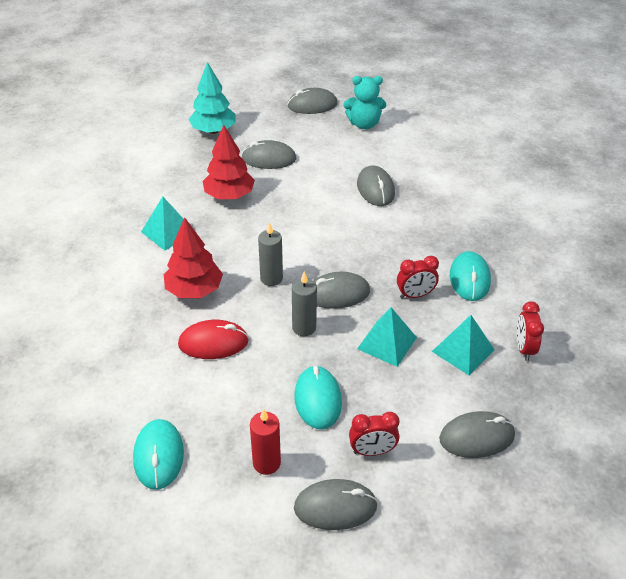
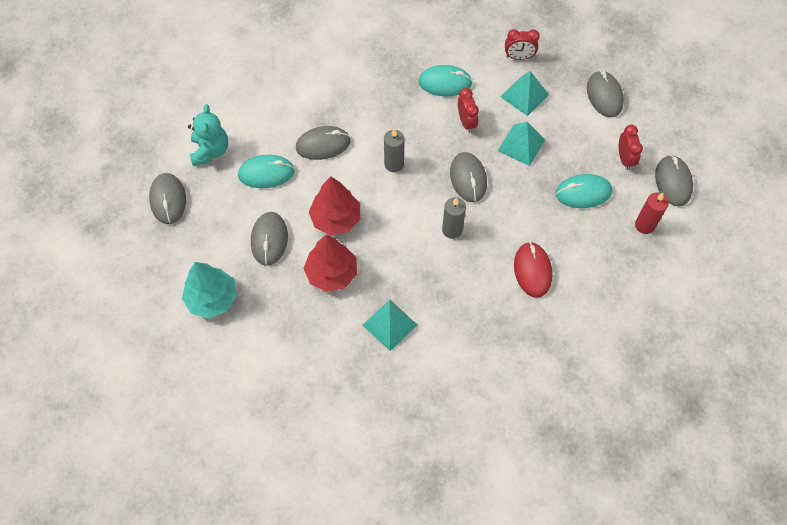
camera: 90 degrees left, 20 degrees up
turquoise mouse [133,419,184,490] -> turquoise mouse moved to [238,155,295,188]
red tree [164,217,223,298] -> red tree moved to [309,176,360,235]
grey candle [292,272,317,336] -> grey candle moved to [384,129,405,172]

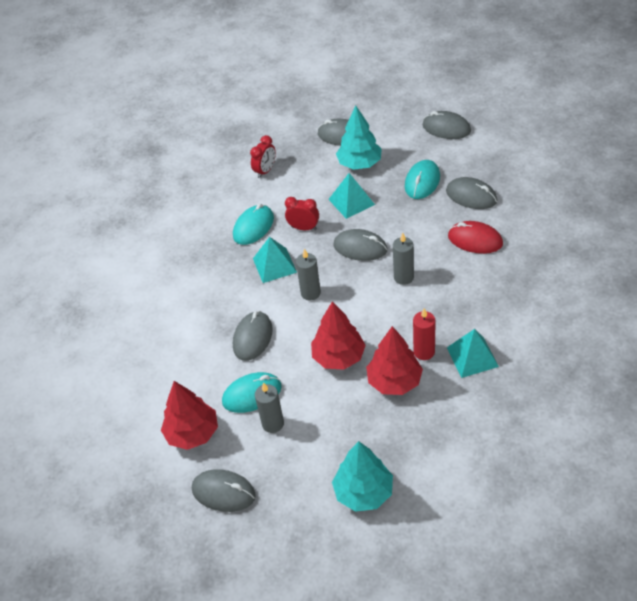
camera: 55 degrees left, 15 degrees down
turquoise teddy bear [188,104,228,166] -> red tree [161,381,218,450]
turquoise mouse [238,155,295,188] -> turquoise mouse turned 45 degrees clockwise [222,372,282,413]
grey mouse [251,212,288,266] -> grey mouse moved to [446,177,497,209]
turquoise pyramid [501,71,549,116] -> turquoise pyramid moved to [253,237,297,283]
red clock [619,125,643,170] -> none
red candle [635,192,669,234] -> red candle moved to [413,308,435,360]
none -> grey candle [255,382,284,433]
none -> turquoise tree [336,106,382,170]

